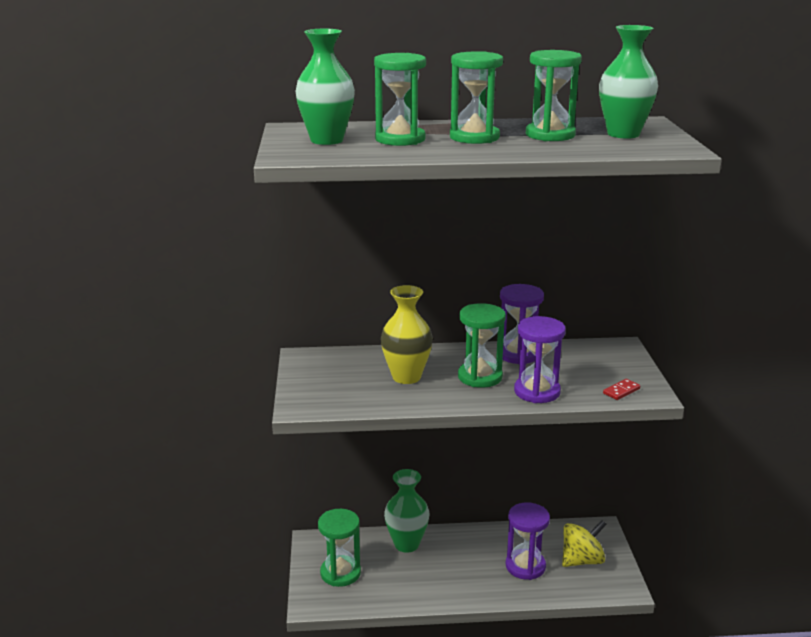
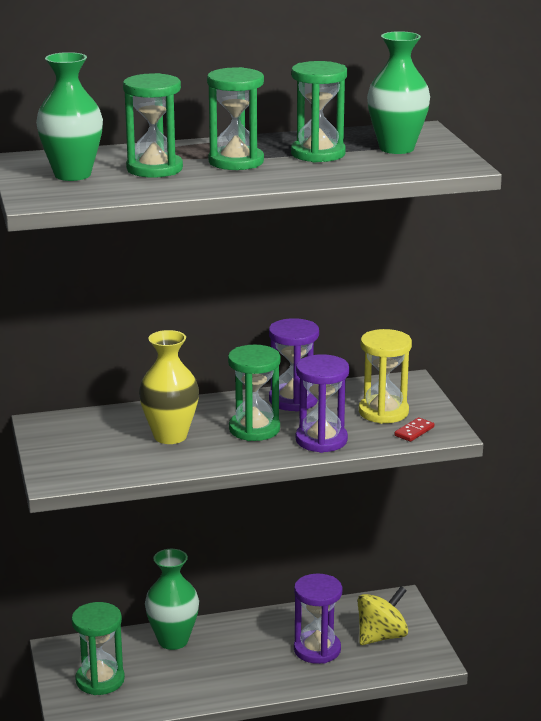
camera: 10 degrees left, 0 degrees up
none -> yellow hourglass [359,329,412,424]

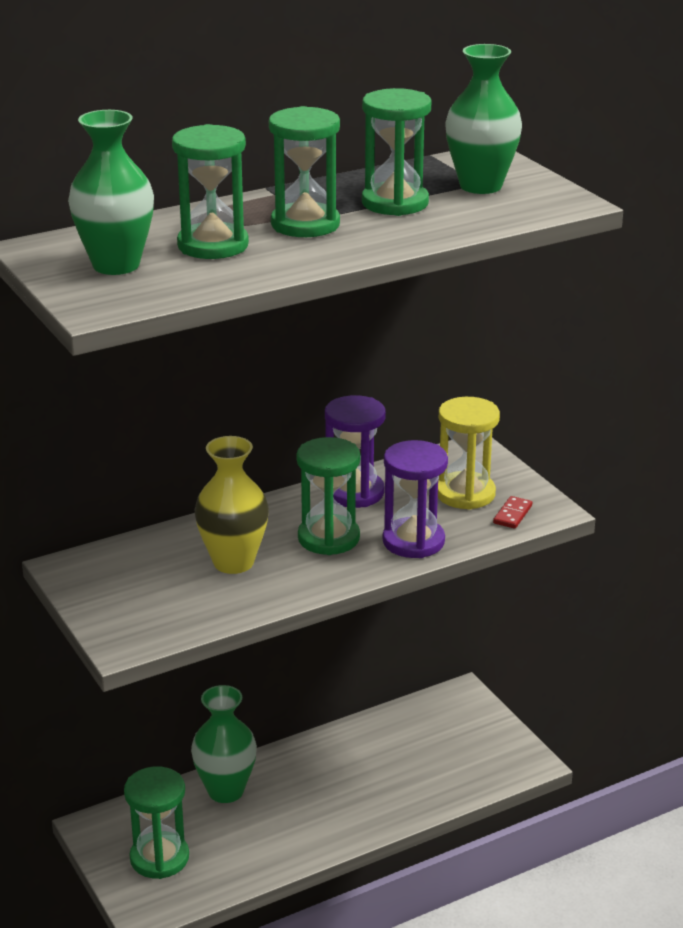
camera: 15 degrees left, 5 degrees up
purple hourglass [294,574,342,664] -> none
yellow spinning top [358,586,408,645] -> none

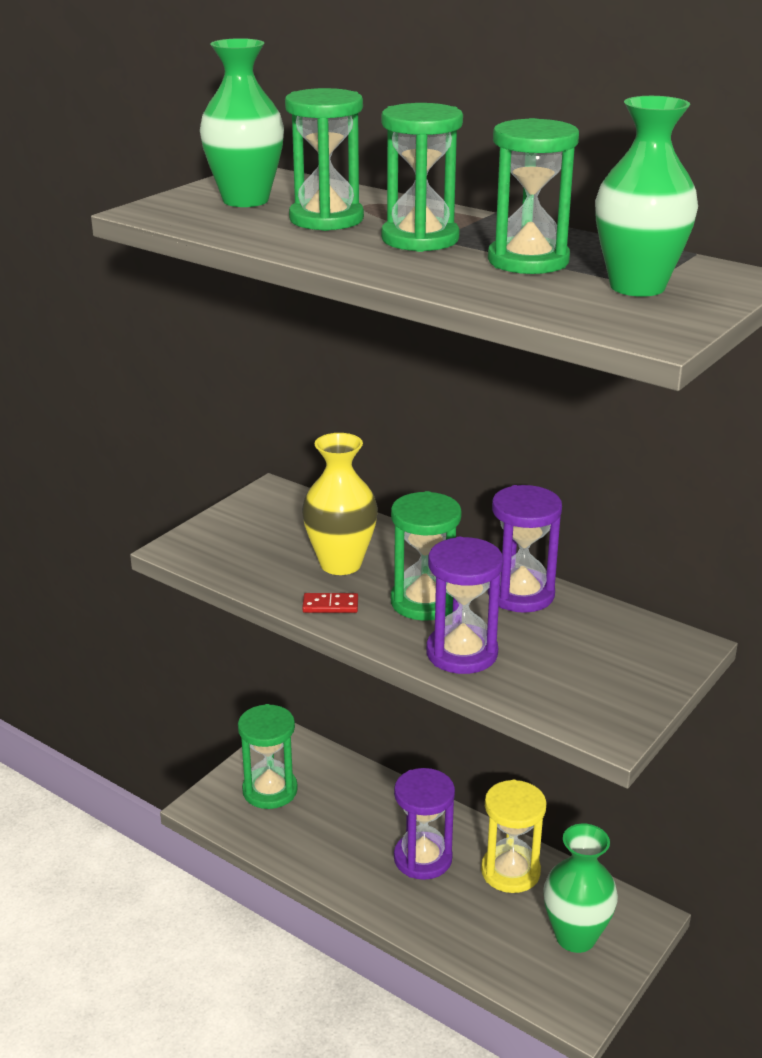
camera: 65 degrees right, 0 degrees up
green vase [191,685,257,803] -> green vase moved to [543,824,618,953]
yellow hourglass [438,397,500,510] -> yellow hourglass moved to [481,780,547,893]
red domino [493,496,532,529] -> red domino moved to [302,593,358,613]
none -> purple hourglass [394,768,455,880]

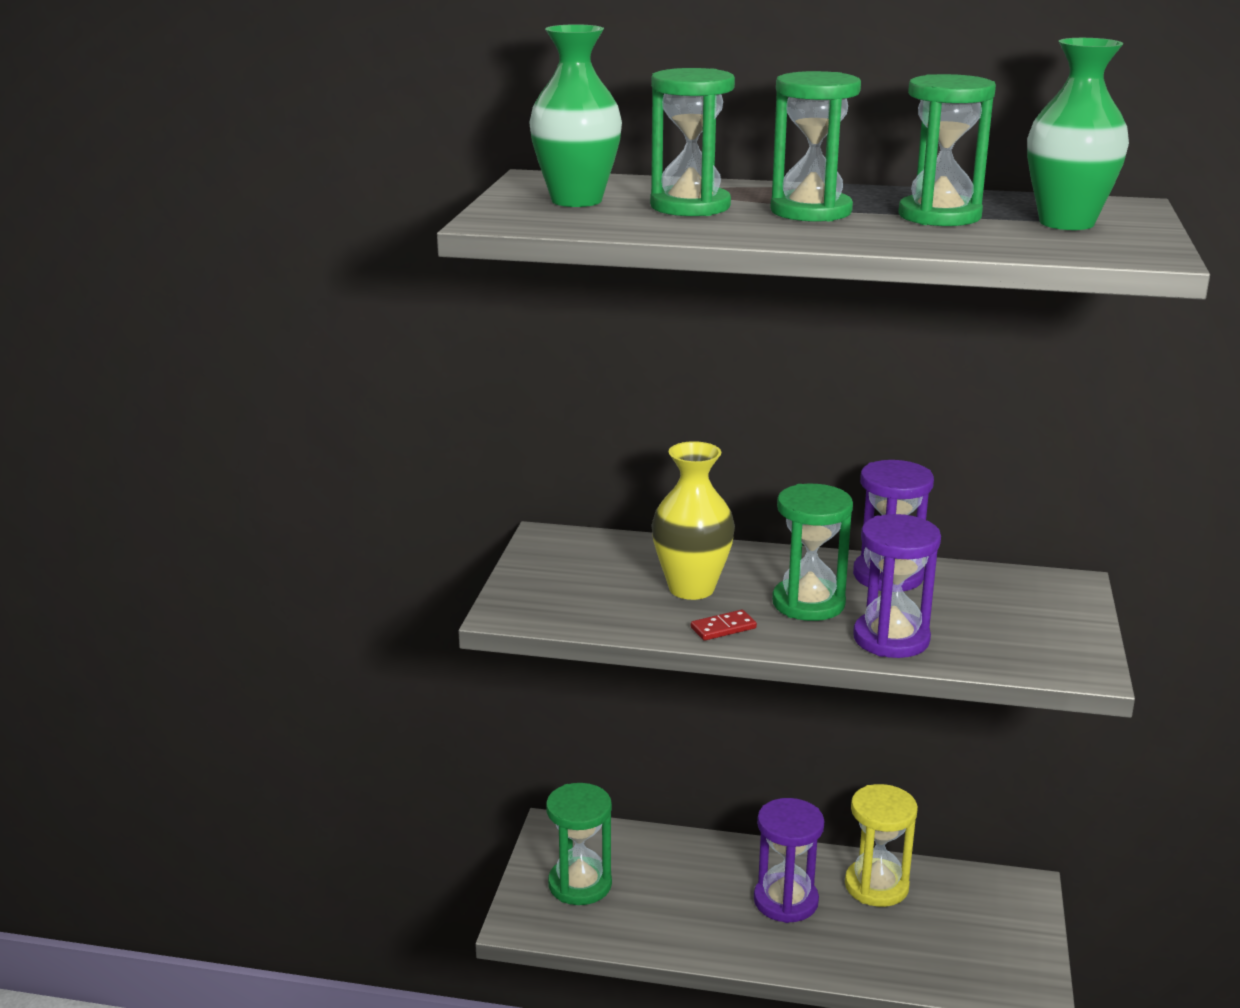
camera: 25 degrees left, 5 degrees down
green vase [543,824,618,953] -> none

